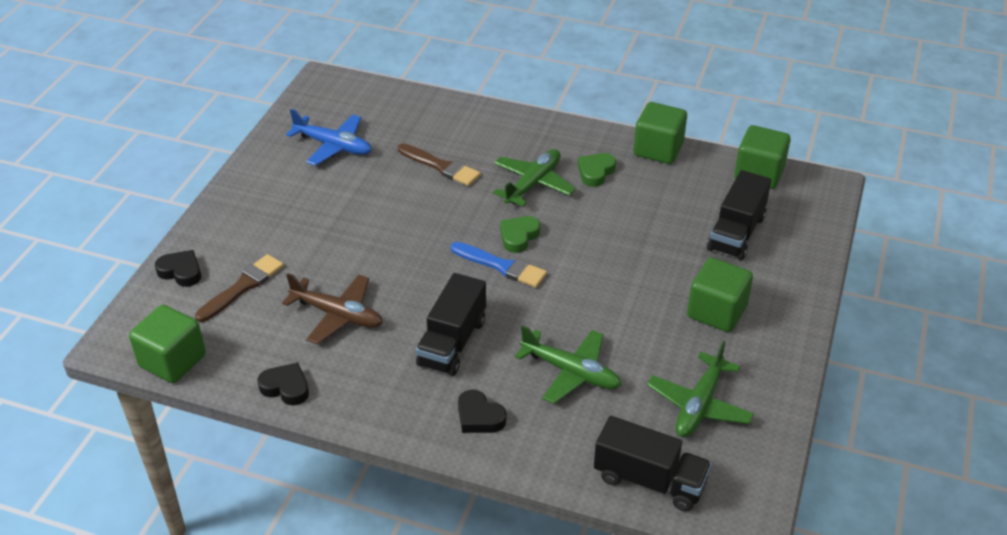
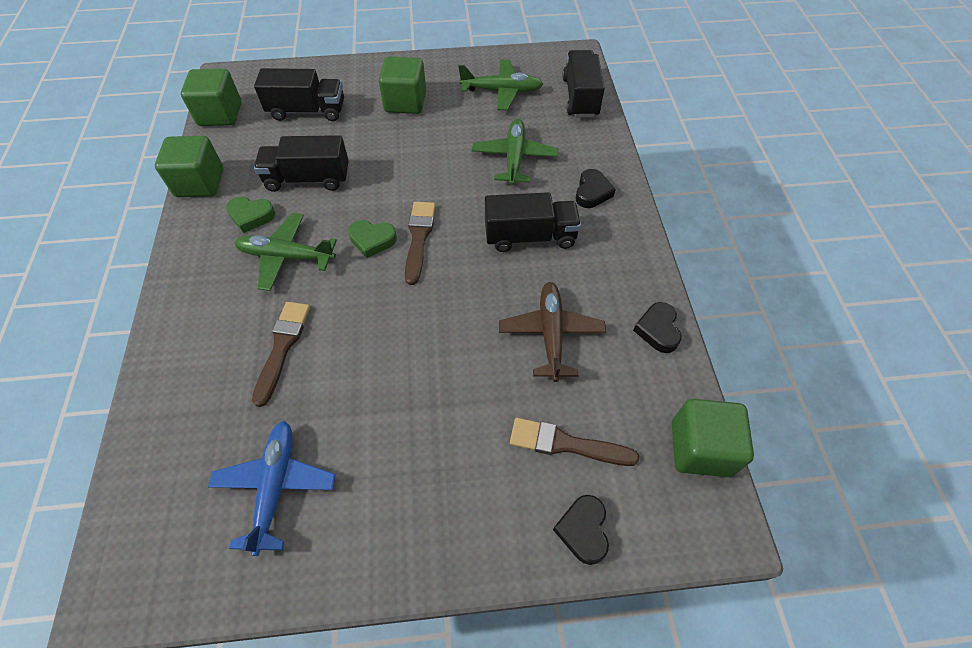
camera: 115 degrees left, 15 degrees up
blue brush [451,242,547,288] -> brown brush [405,202,436,285]
none -> black truck [254,135,349,192]

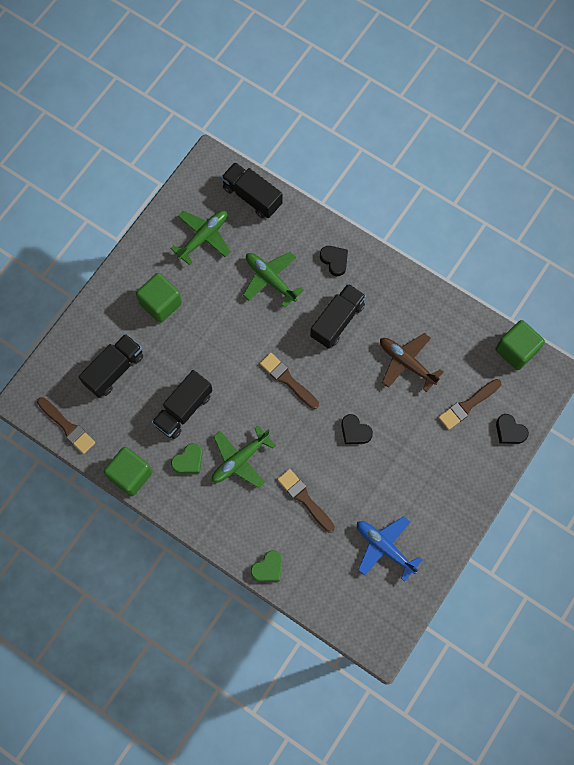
camera: 50 degrees left, 15 degrees up
green cube [181,69,242,126] -> brown brush [37,397,95,454]
green heart [348,220,397,258] -> green heart moved to [251,550,282,582]
black heart [633,302,682,353] -> black heart moved to [341,414,373,444]

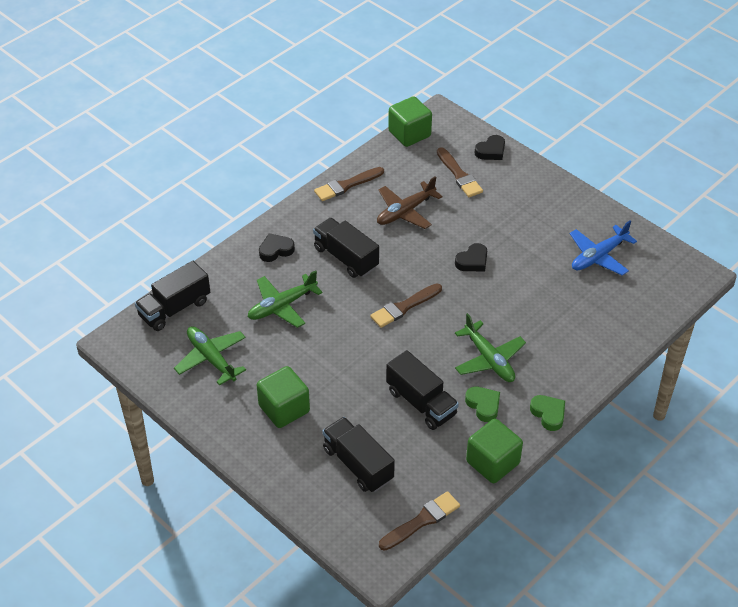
camera: 80 degrees left, 25 degrees down
green heart [251,550,282,582] -> green heart moved to [530,395,565,431]
brown brush [277,469,335,533] -> brown brush moved to [314,167,384,201]

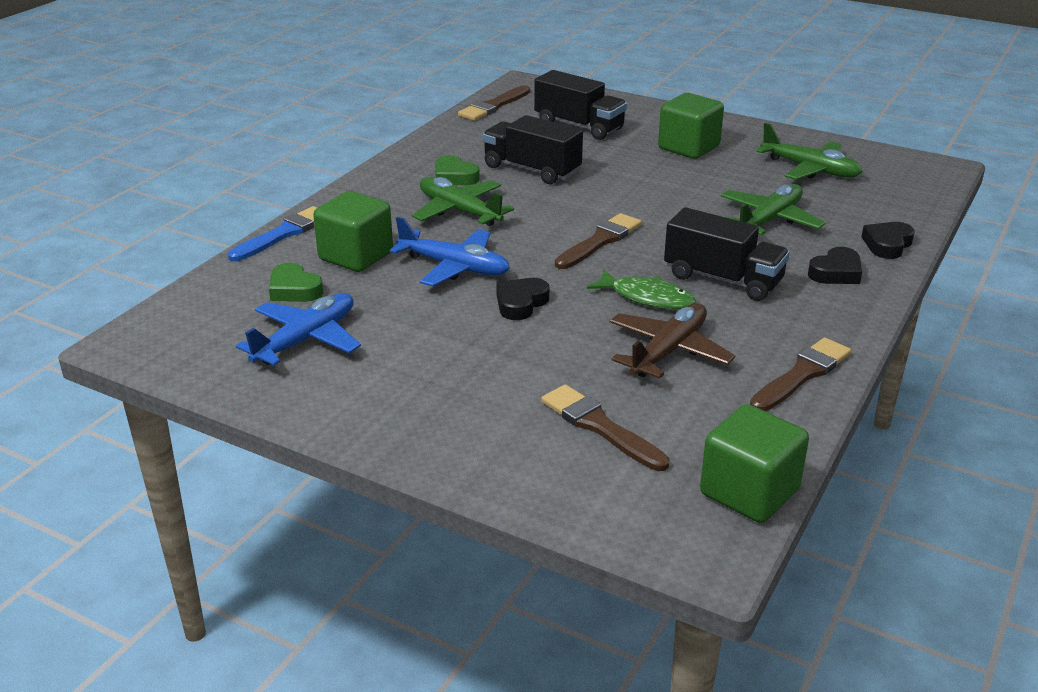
camera: 165 degrees right, 15 degrees down
black truck [135,261,210,331] -> none
green cube [466,419,523,483] -> green cube moved to [313,191,393,272]
black heart [475,135,505,160] -> black heart moved to [862,222,915,259]
green heart [530,395,565,431] -> green heart moved to [269,263,323,302]
none -> blue brush [228,206,317,261]
none -> blue plane [390,217,510,286]
none -> green fish [587,269,696,309]

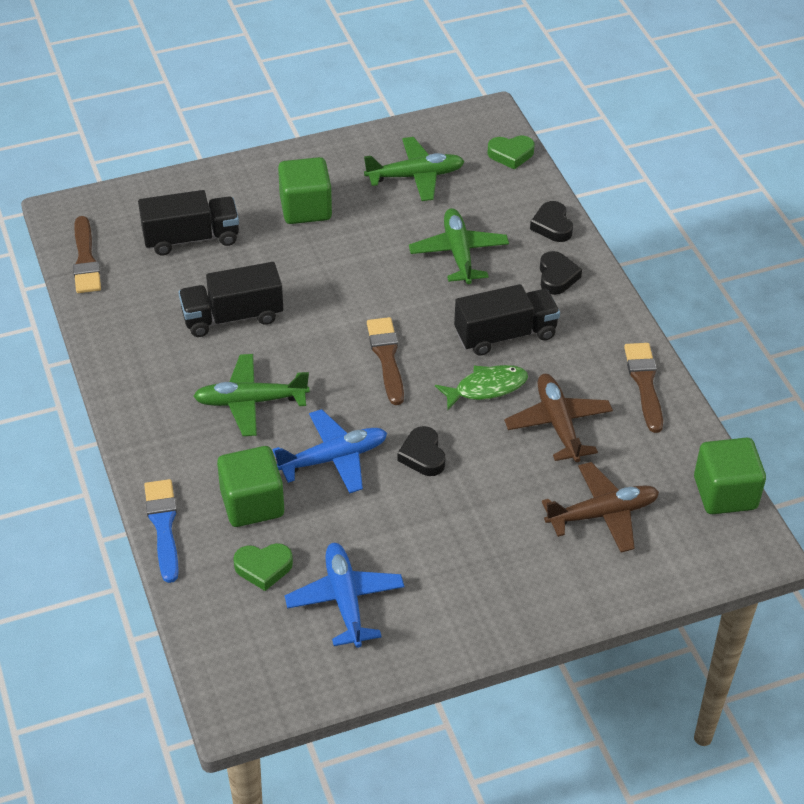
camera: 50 degrees left, 15 degrees up
green heart [435,155,480,185] -> green heart moved to [487,135,535,170]
brown brush [541,384,670,471] -> brown plane [542,462,659,552]

